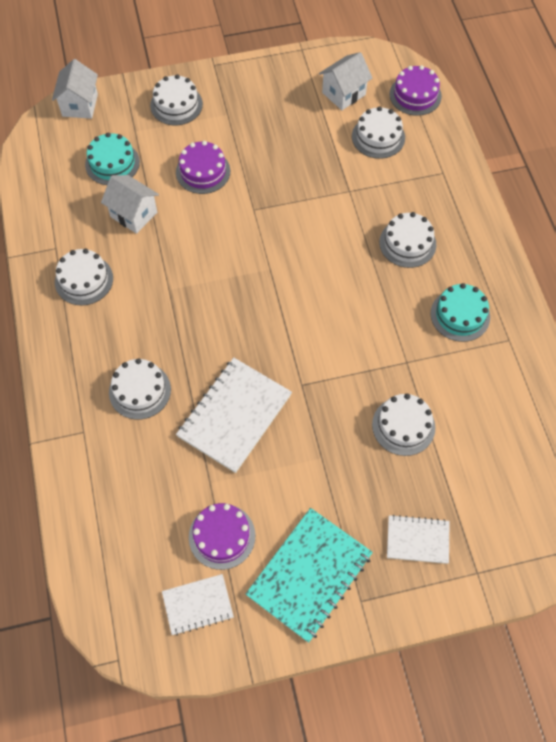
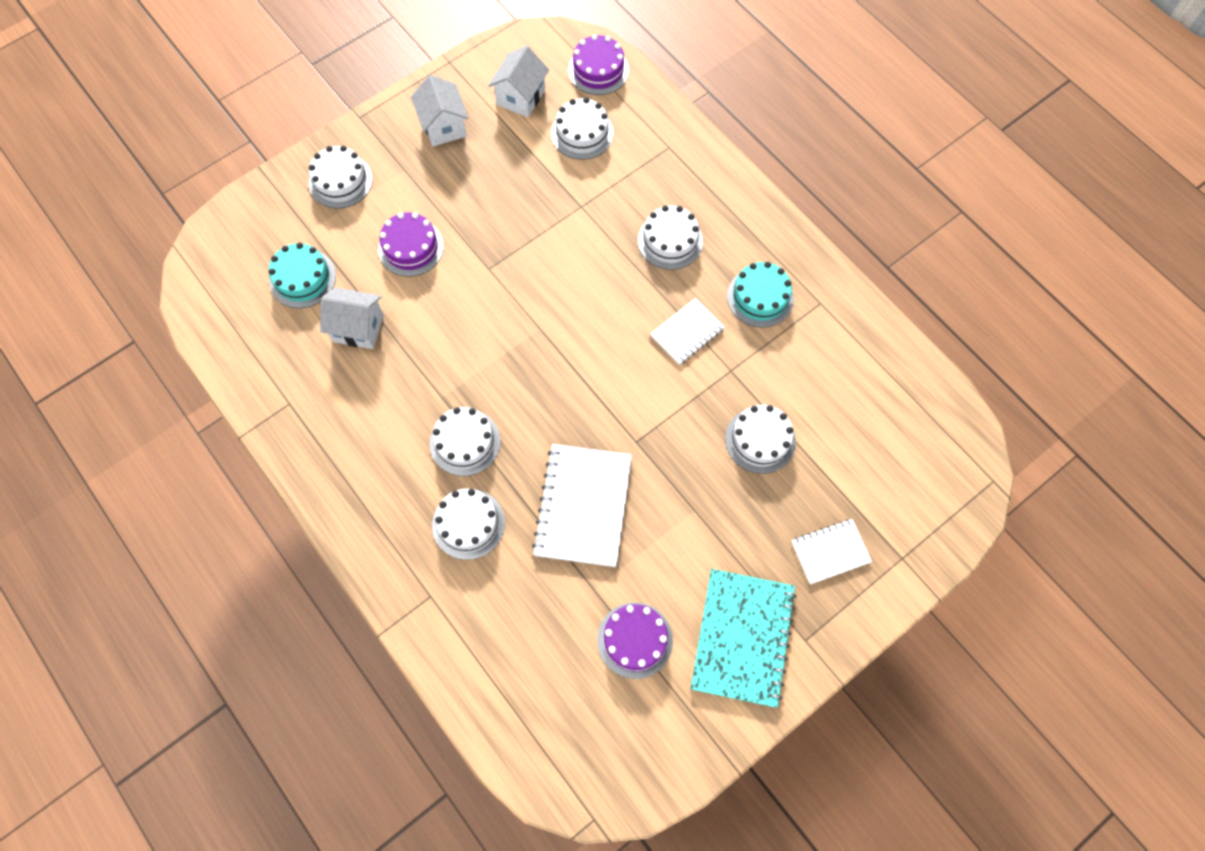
camera: 25 degrees left, 5 degrees up
white house [52,59,98,119] -> white house moved to [411,75,469,147]
white cake [55,249,113,305] -> white cake moved to [430,407,500,476]
white notebook [162,574,234,636] -> white notebook moved to [650,298,725,365]

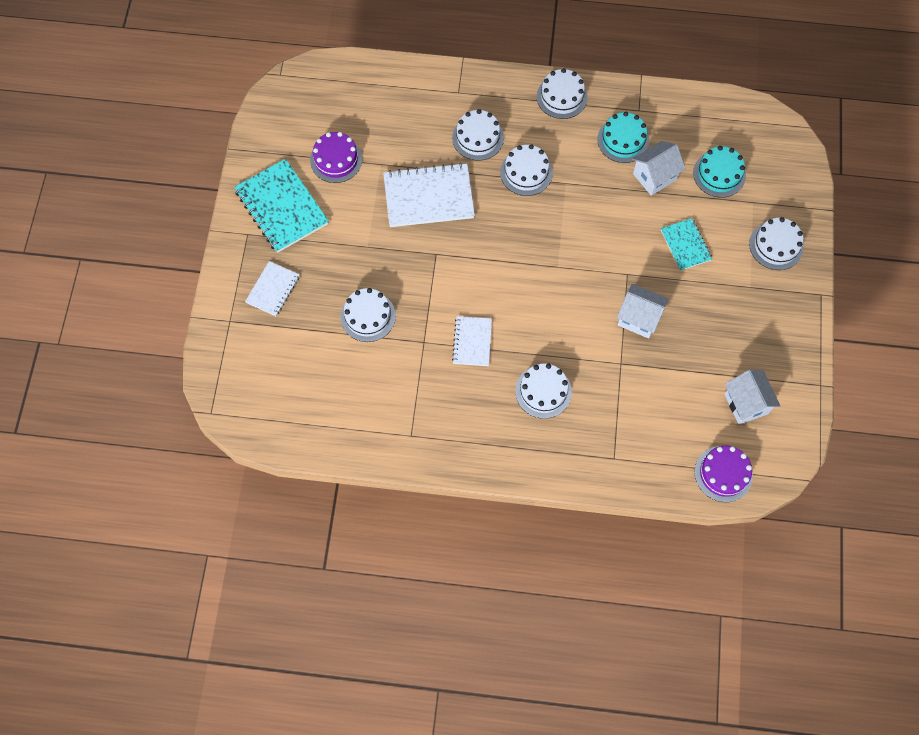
camera: 135 degrees right, 0 degrees up
purple cake [378,212,444,277] -> turquoise notebook [661,218,712,271]
white house [411,75,469,147] -> white house moved to [617,284,669,339]
white notebook [532,444,632,567] -> white notebook turned 60 degrees counterclockwise [383,163,475,227]
white cake [551,98,613,160] -> white cake moved to [537,68,588,119]
turquoise cake [727,262,794,328] -> turquoise cake moved to [597,112,649,163]

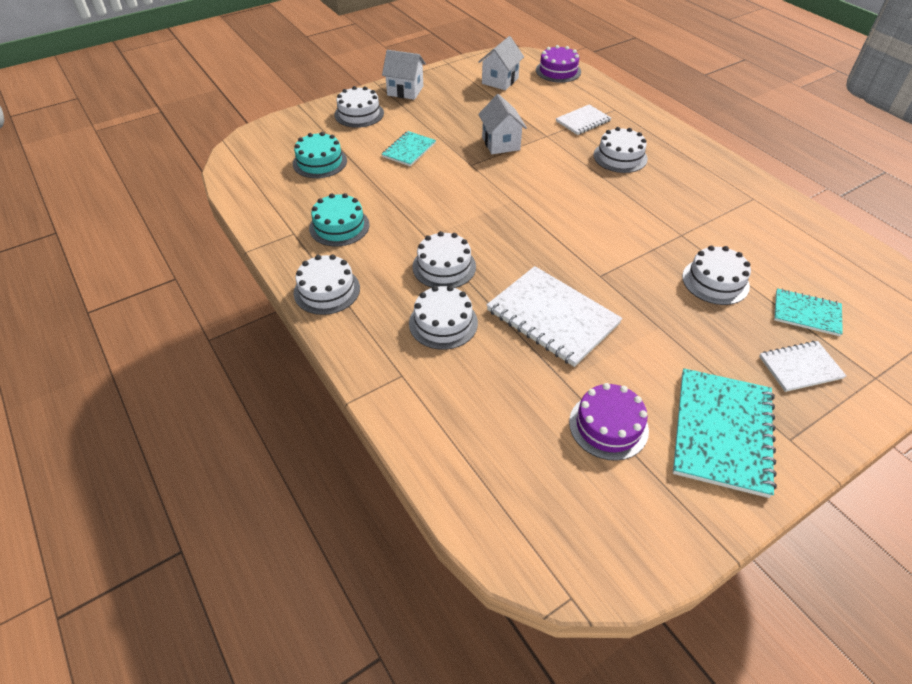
camera: 130 degrees left, 20 degrees down
white notebook [452,316,492,366] -> white notebook moved to [556,105,611,135]
white house [632,141,686,196] -> white house moved to [382,50,426,100]
none -> turquoise notebook [774,288,843,336]

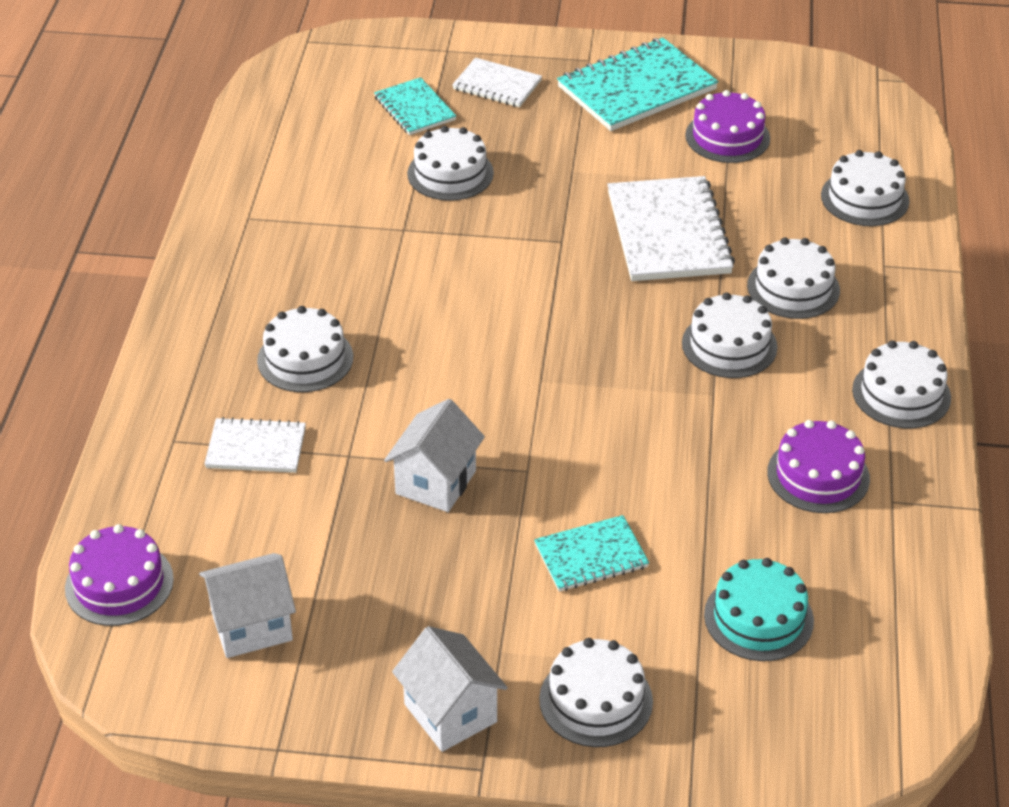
camera: 140 degrees left, 5 degrees down
turquoise cake [309,193,370,246] -> purple cake [767,420,870,513]
none -> white cake [821,150,909,226]

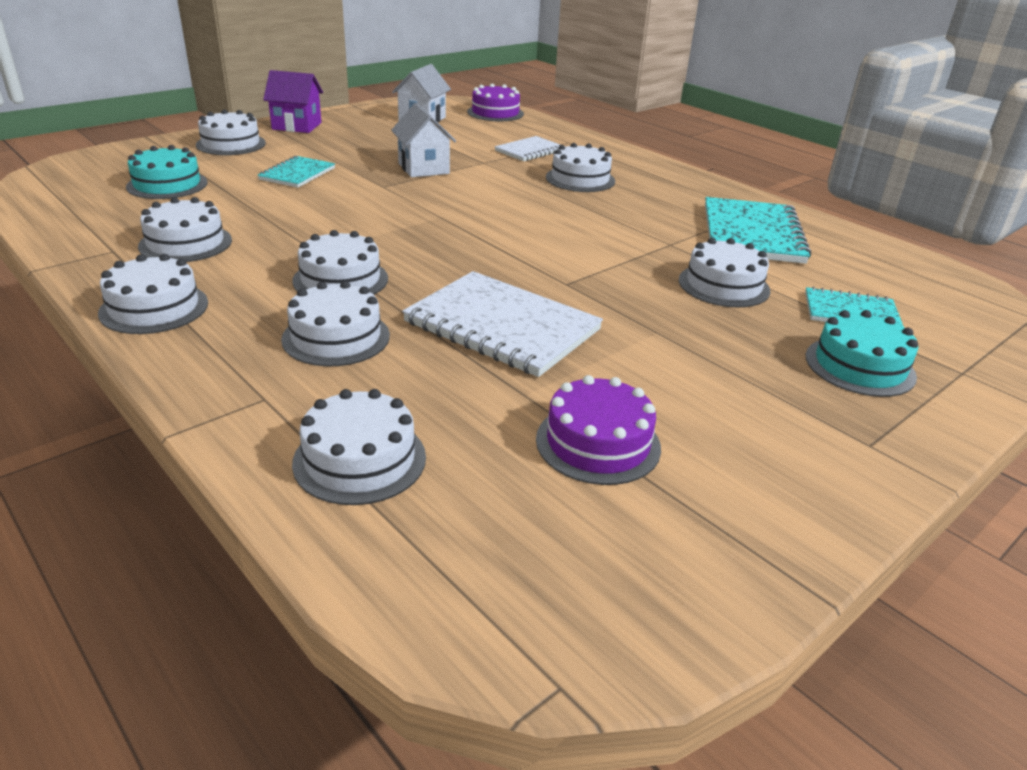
camera: 130 degrees right, 10 degrees down
white house [392,626,508,752] -> purple house [263,70,323,133]
white notebook [452,58,542,107] -> turquoise cake [806,310,918,397]
turquoise notebook [557,38,719,131] -> turquoise notebook moved to [705,197,811,264]
purple cake [767,420,870,513] -> white cake [138,197,232,262]

